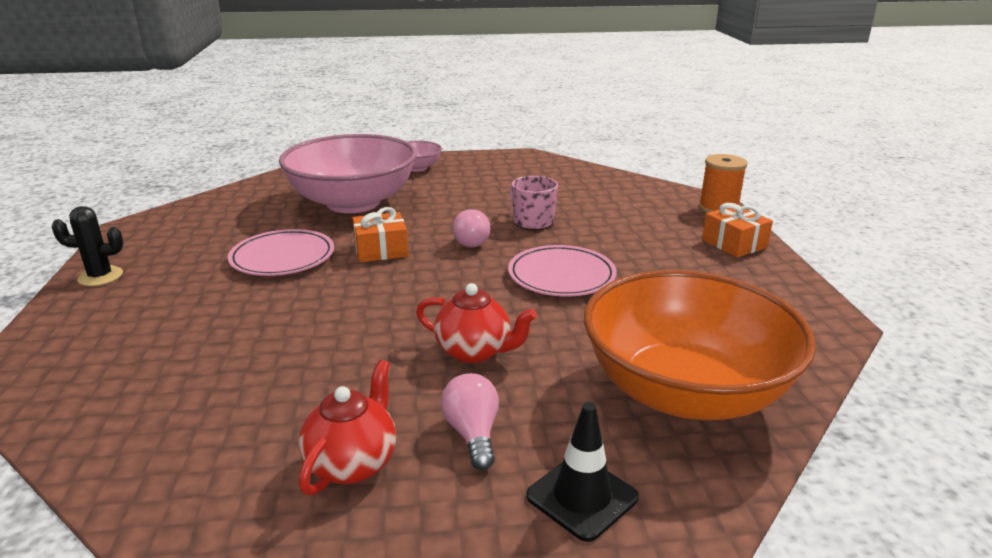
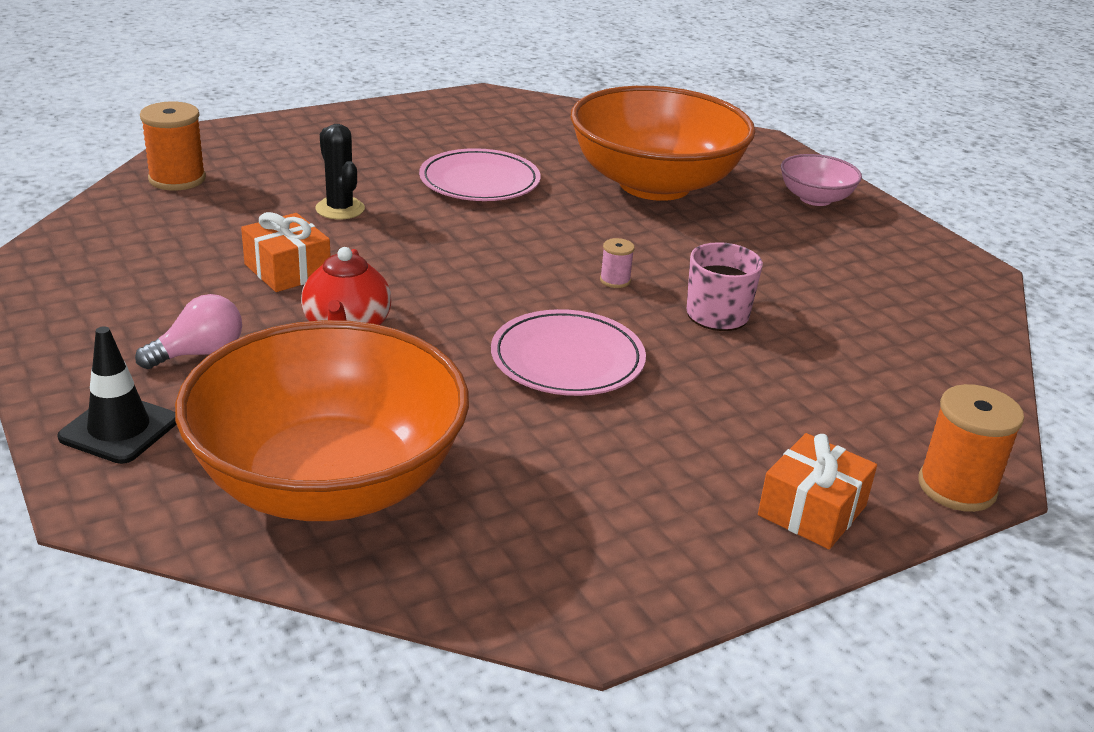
camera: 65 degrees right, 5 degrees up
black cactus [51,206,123,286] -> black cactus moved to [315,124,365,219]
pink bowl [279,134,417,213] -> orange bowl [570,86,755,201]
red teapot [299,360,396,495] -> none
orange gift [352,207,409,262] -> orange gift moved to [241,212,330,292]
pink light bulb [453,209,491,247] -> pink spool [600,238,635,288]
none -> orange spool [140,101,206,191]

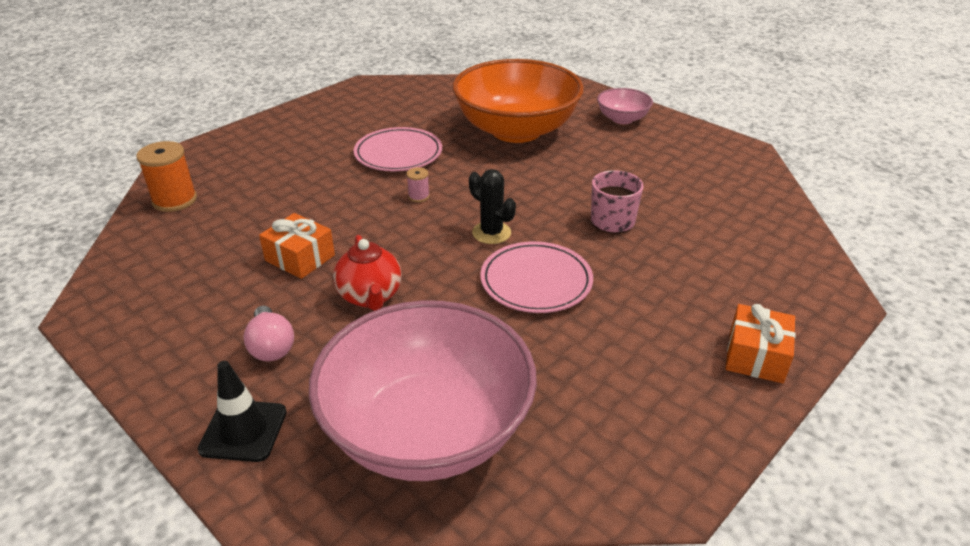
camera: 15 degrees left, 5 degrees up
pink light bulb [135,294,242,369] -> pink light bulb turned 120 degrees clockwise [243,306,294,361]
orange bowl [175,320,469,521] -> pink bowl [309,300,537,481]
black cactus [315,124,365,219] -> black cactus moved to [469,169,516,244]
pink spool [600,238,635,288] -> pink spool moved to [406,167,430,202]
orange spool [918,384,1024,512] -> none

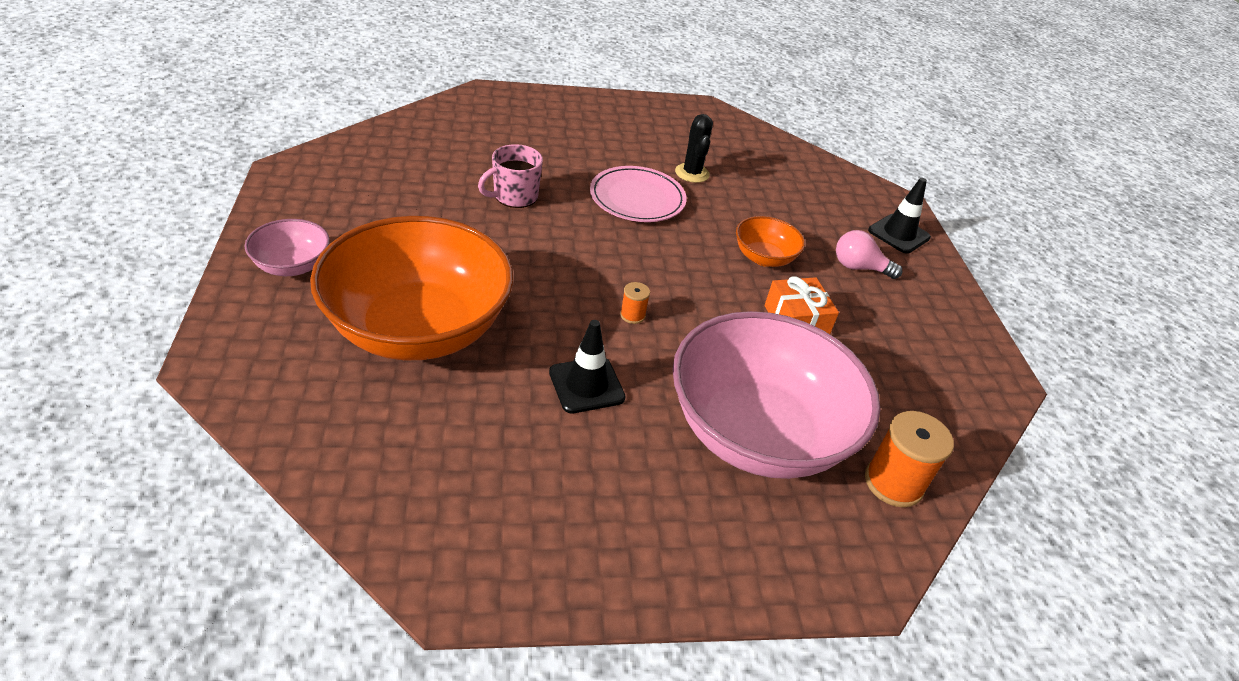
camera: 145 degrees left, 5 degrees up
pink light bulb [243,306,294,361] -> pink light bulb turned 90 degrees counterclockwise [836,230,902,279]
pink bowl [309,300,537,481] -> pink bowl moved to [672,311,881,479]
red teapot [333,235,402,311] -> orange bowl [736,216,805,267]
pink plate [354,127,442,171] -> black traffic cone [549,320,626,413]
pink spool [406,167,430,202] -> orange spool [620,282,650,324]
black cactus [469,169,516,244] -> black cactus moved to [675,114,713,183]
orange gift [725,304,796,383] -> none

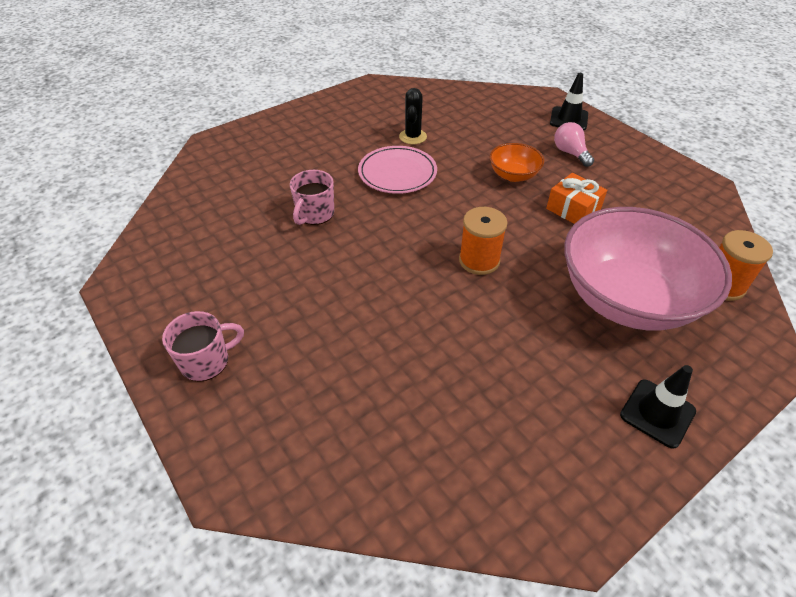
camera: 25 degrees left, 5 degrees up
pink bowl [245,219,330,276] -> pink mug [162,311,244,382]
orange bowl [310,216,513,360] -> none
black traffic cone [549,320,626,413] -> black traffic cone moved to [620,365,696,449]
orange spool [620,282,650,324] -> orange spool [459,207,508,275], size x1.98
black cactus [675,114,713,183] -> black cactus turned 45 degrees clockwise [399,88,427,144]
pink light bulb [836,230,902,279] -> pink light bulb turned 75 degrees clockwise [554,122,594,167]

